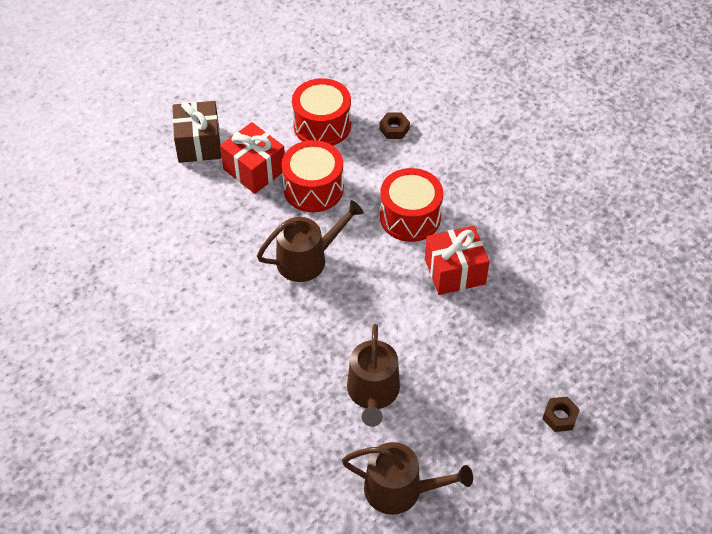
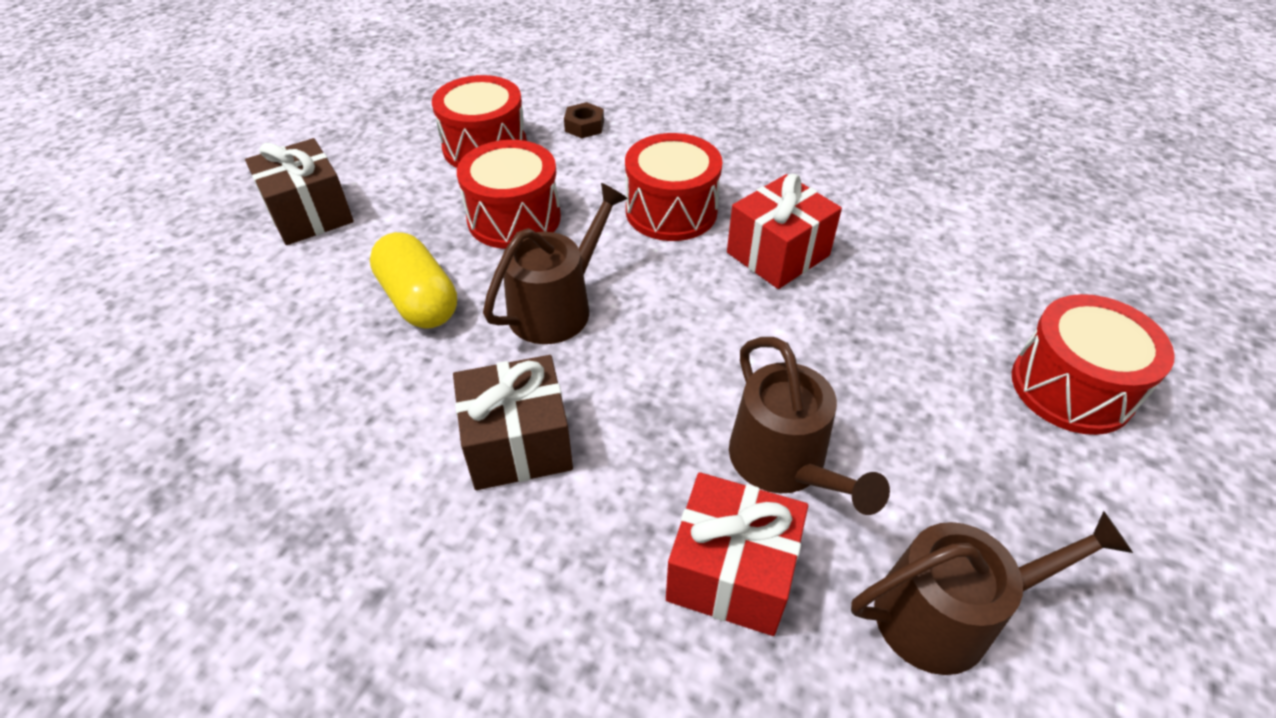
camera: 25 degrees left, 5 degrees down
red gift [220,122,285,194] -> red gift moved to [666,472,808,636]
brown nut [543,397,580,432] -> red drum [1012,294,1175,435]
none -> yellow capsule [370,232,457,329]
none -> brown gift [453,355,573,490]

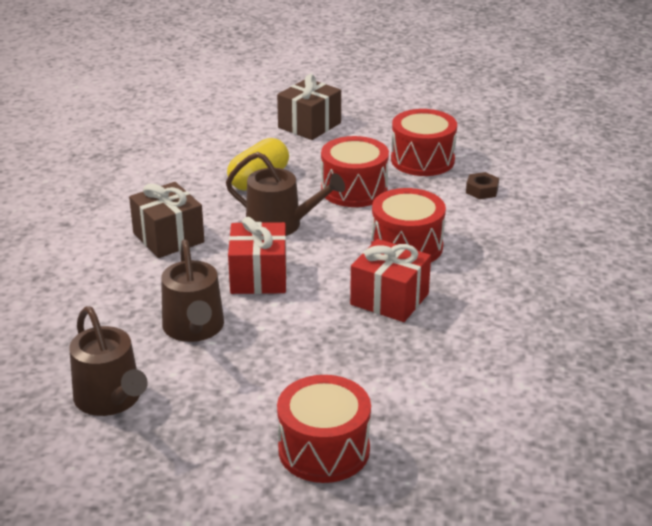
camera: 70 degrees right, 15 degrees down
red gift [666,472,808,636] -> red gift moved to [228,217,287,294]
brown watering can [729,337,890,515] -> brown watering can turned 60 degrees counterclockwise [161,239,224,342]

